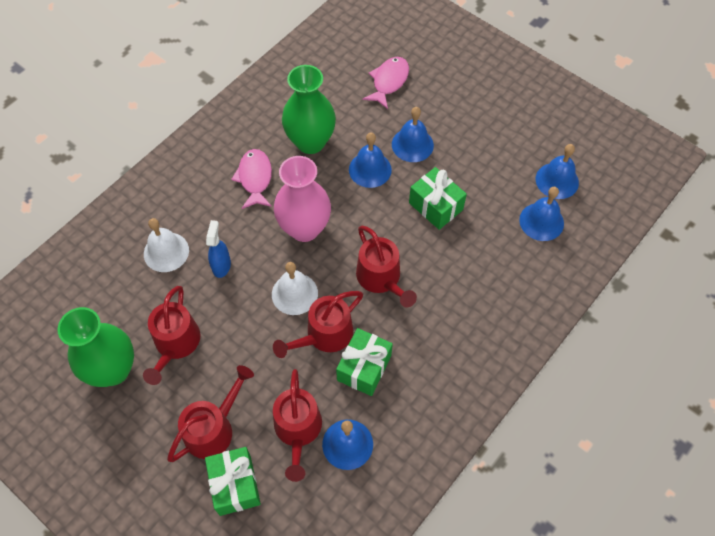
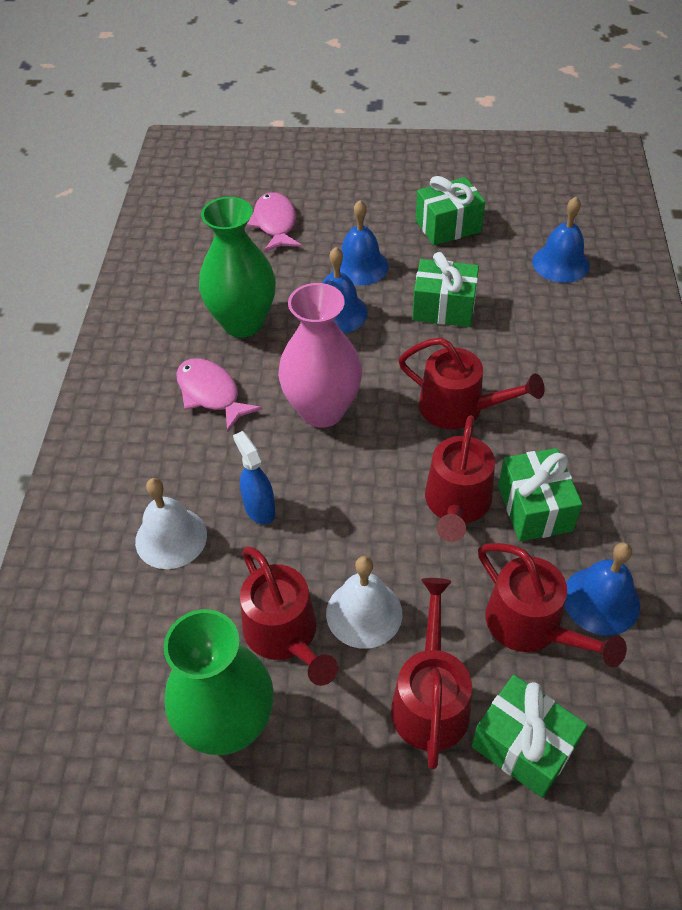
camera: 35 degrees left, 10 degrees down
white bell [272,262,318,315] -> white bell moved to [326,556,402,649]
blue bell [536,144,579,199] -> none
none -> green gift [416,176,485,245]

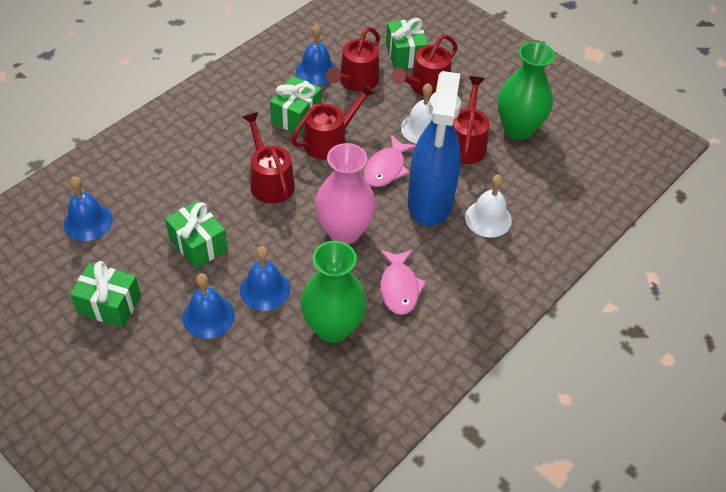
camera: 145 degrees left, 0 degrees up
blue spray bottle [233,431,275,524] -> blue spray bottle [407,71,461,226], size x2.46
pink fish [247,192,302,252] -> pink fish moved to [364,135,416,187]
red watering can [478,543,627,667] -> red watering can turned 150 degrees counterclockwise [326,27,380,92]

